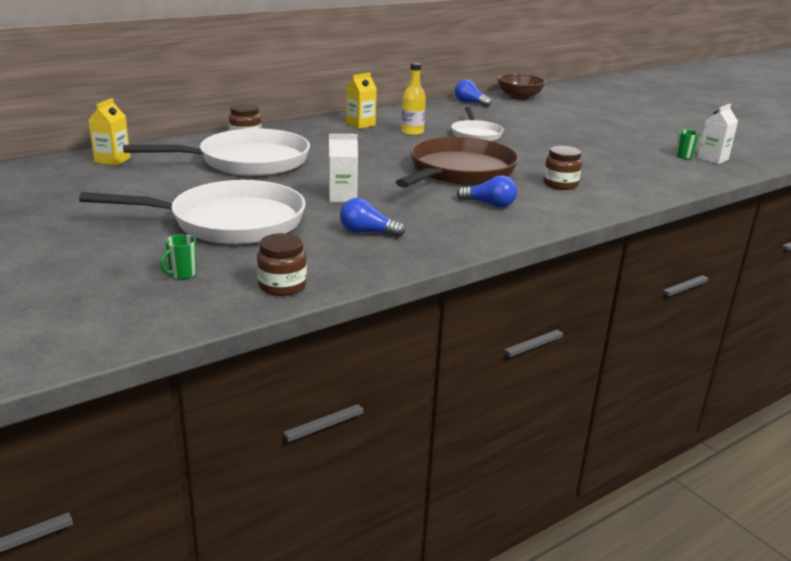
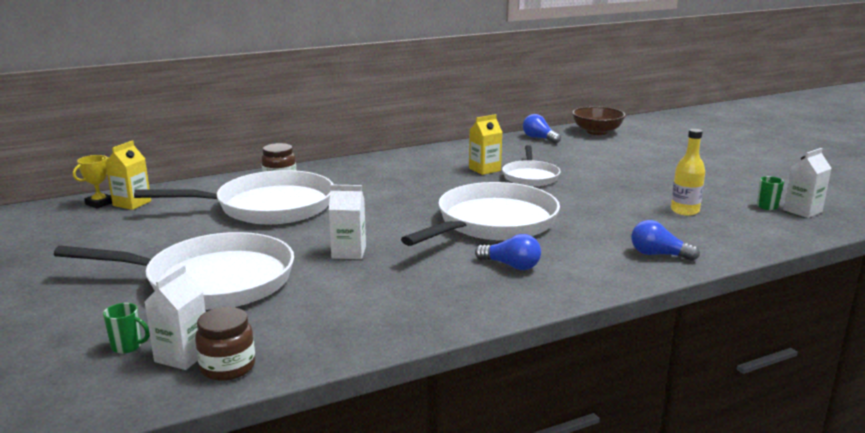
camera: 10 degrees right, 5 degrees down
green mug [160,234,197,279] -> green mug turned 120 degrees counterclockwise [103,303,150,354]
blue light bulb [340,198,405,237] -> blue light bulb moved to [631,220,700,261]
yellow carton [346,73,377,129] -> yellow carton moved to [469,114,502,175]
brown pan [396,137,519,188] -> white pan [401,182,560,246]
yellow bottle [401,63,426,135] -> yellow bottle moved to [671,129,705,216]
brown jar [543,146,582,190] -> none
none -> yellow trophy [73,155,112,208]
none -> white carton [145,265,206,370]

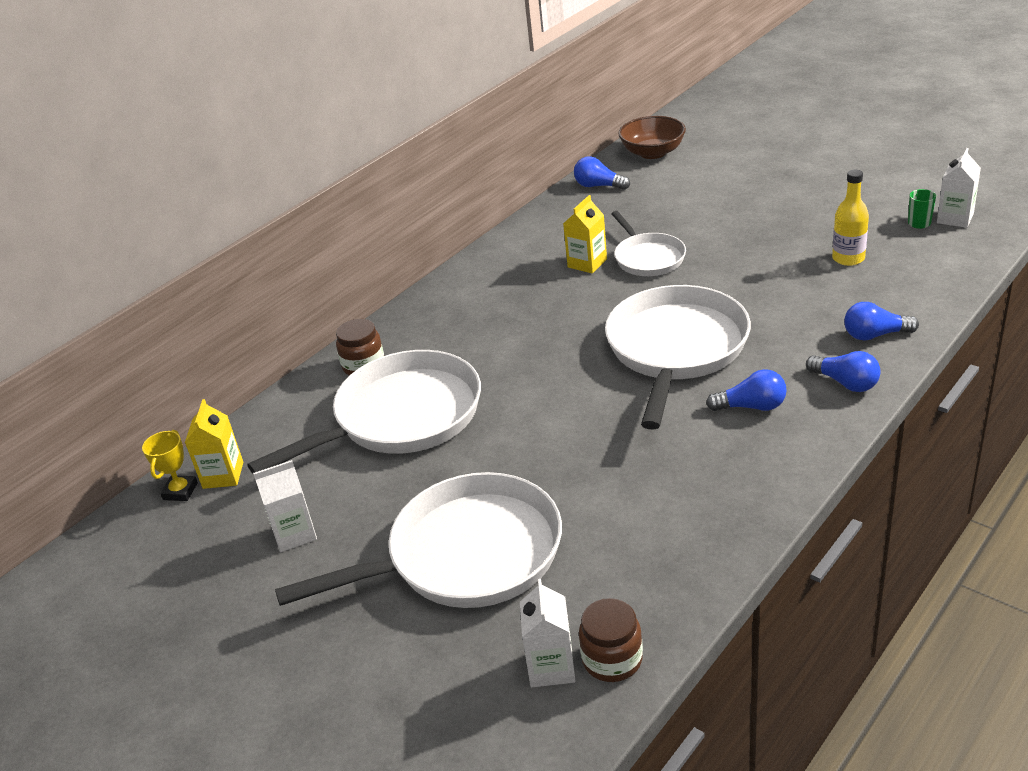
camera: 20 degrees left, 15 degrees up
green mug [103,303,150,354] -> none
white carton [329,185,366,259] -> white carton moved to [253,460,317,552]
none -> blue light bulb [806,351,880,392]

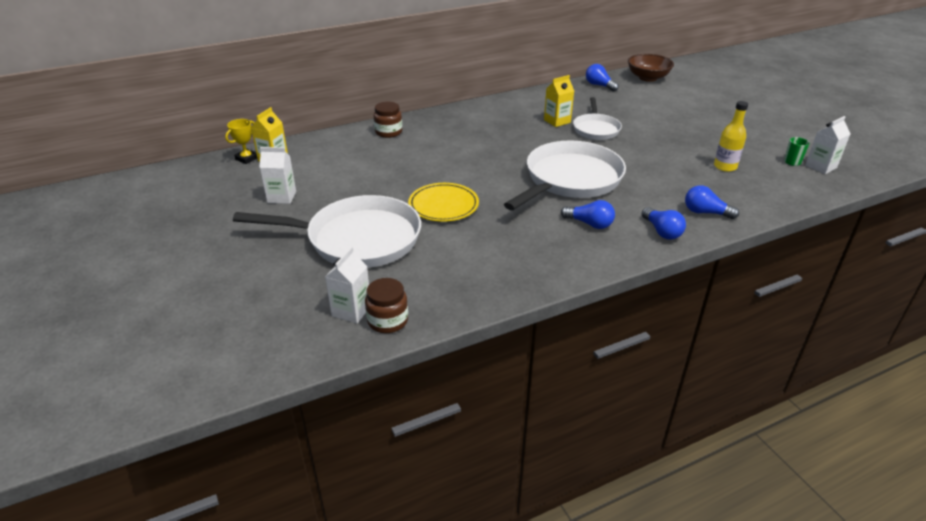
camera: 20 degrees right, 0 degrees up
white pan [247,350,481,475] -> none
none -> yellow plate [408,183,479,222]

